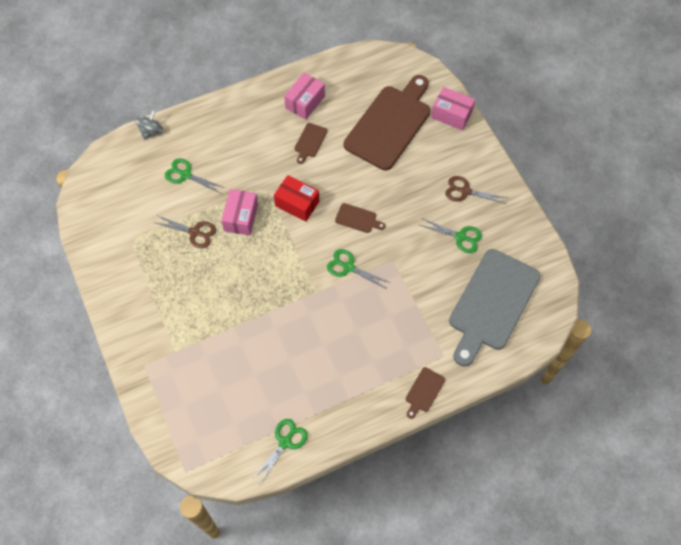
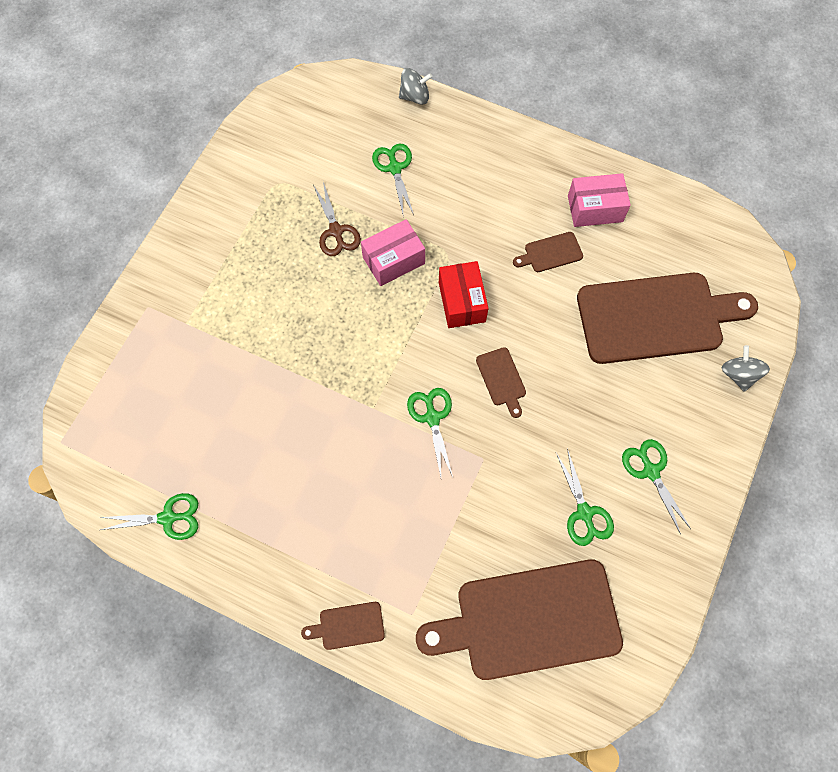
camera: 50 degrees right, 5 degrees up
pink box [431,87,475,131] -> grey spinning top [722,345,770,392]
brown scissors [445,176,508,204] -> green scissors [622,439,691,534]
grey cutting board [449,249,541,367] -> brown cutting board [416,559,623,680]

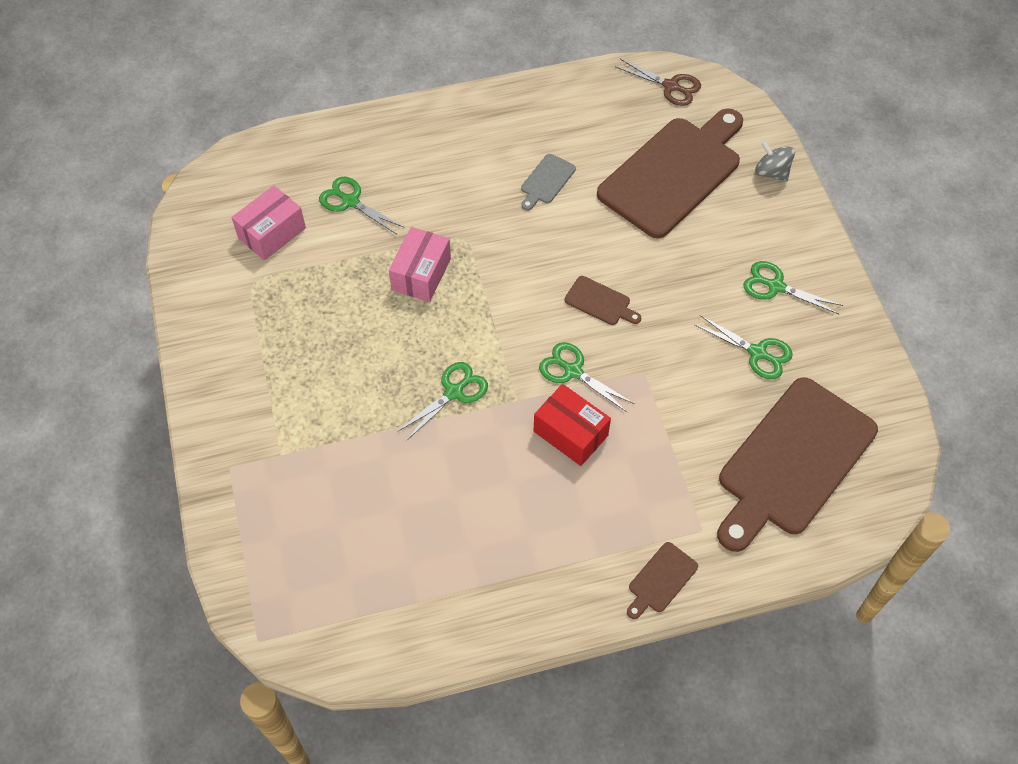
camera: 40 degrees left, 10 degrees down
green scissors [99,493,198,540] -> green scissors moved to [397,362,488,441]
brown scissors [313,182,361,256] -> brown scissors moved to [615,59,701,106]
grey spinning top [399,68,432,105] -> none
red box [439,261,489,328] -> red box moved to [534,384,611,466]
brown cutting board [513,232,583,272] -> grey cutting board [521,154,576,210]
pink box [568,173,631,227] -> pink box moved to [231,185,306,260]

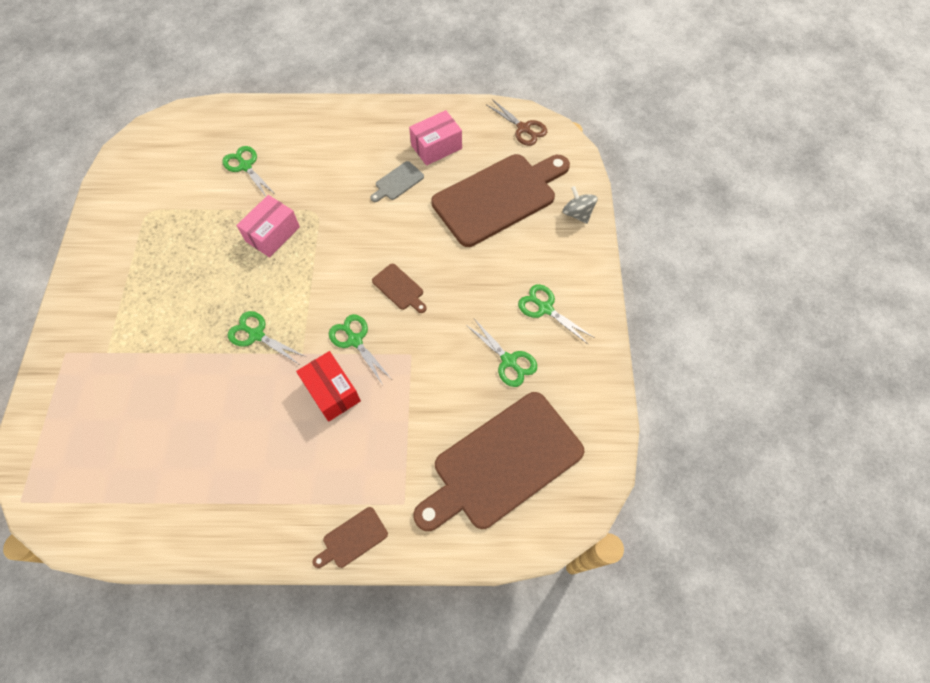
camera: 15 degrees right, 5 degrees up
pink box [231,185,306,260] -> pink box moved to [409,110,462,166]
green scissors [397,362,488,441] -> green scissors turned 120 degrees counterclockwise [228,311,306,364]

